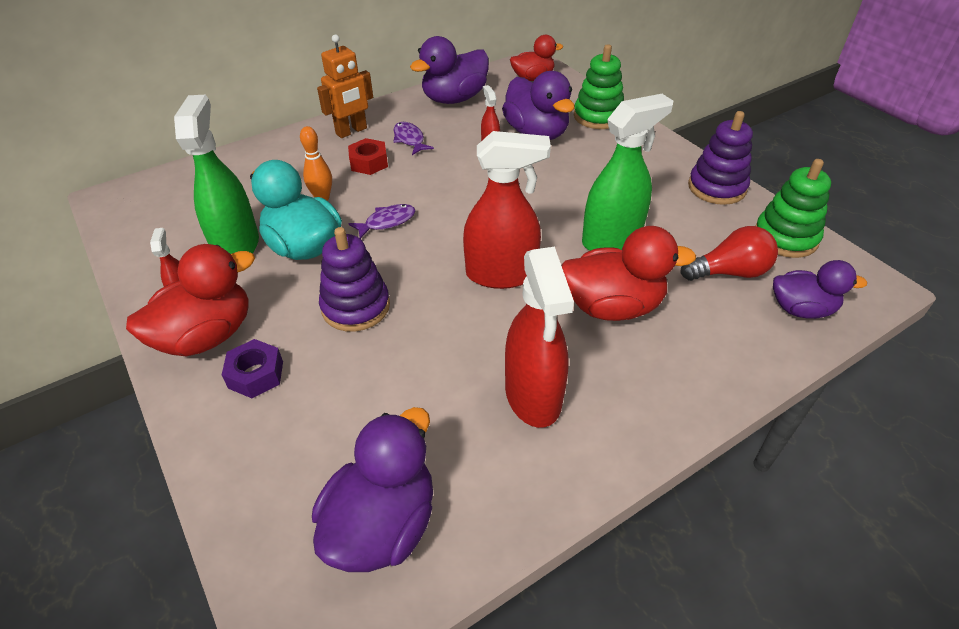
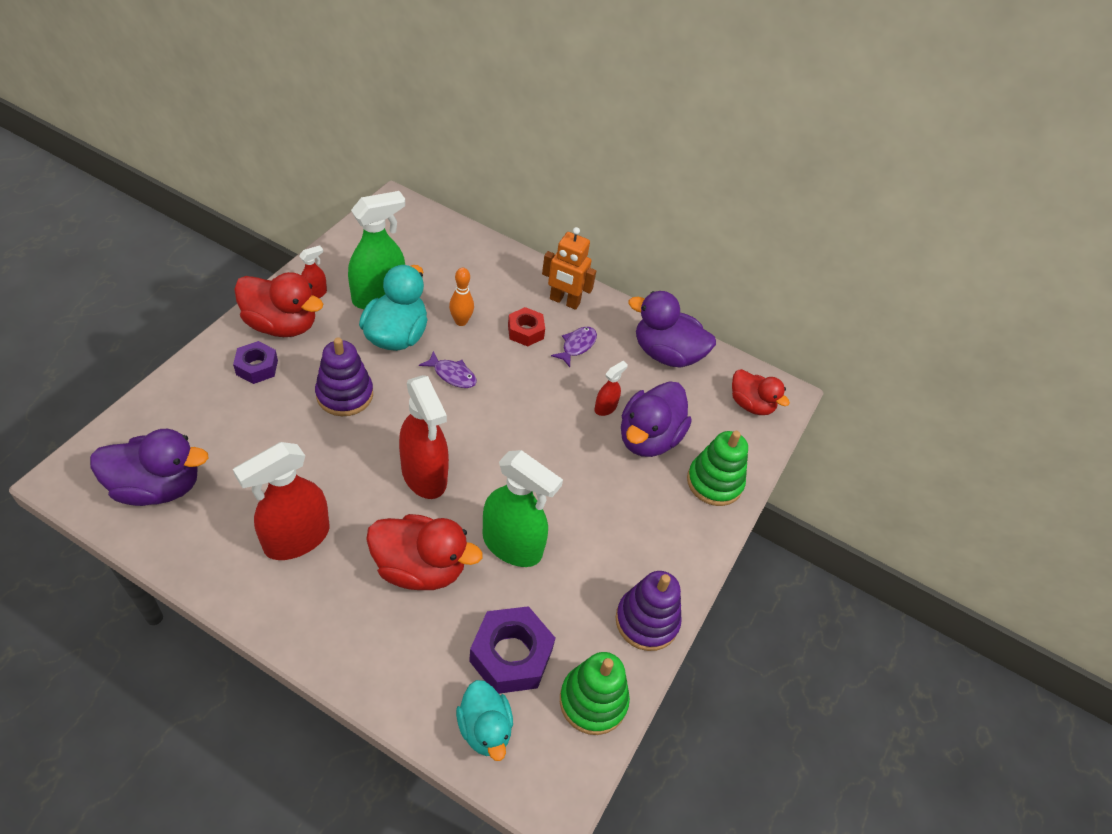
camera: 55 degrees right, 5 degrees up
red duck [561,226,696,321] -> red duck turned 45 degrees counterclockwise [366,514,482,590]
red light bulb [681,226,778,281] -> purple nut [469,606,555,694]
purple duck [773,260,867,319] -> turquoise duck [456,680,513,761]

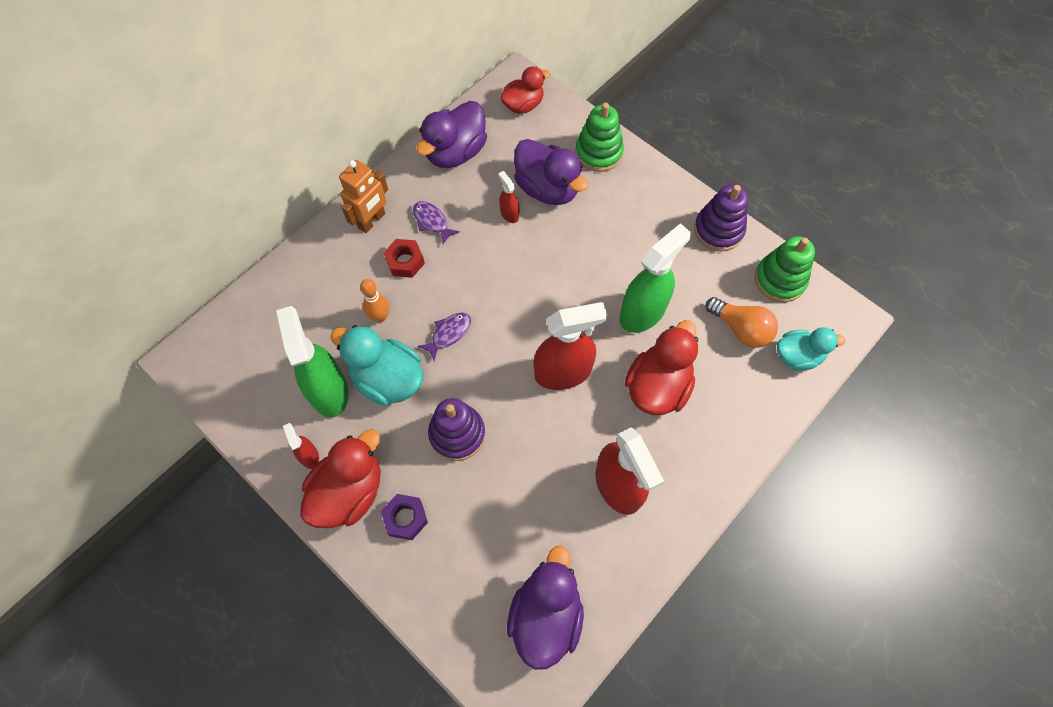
camera: 70 degrees left, 15 degrees up
purple nut [469,606,555,694] -> orange light bulb [706,297,778,348]

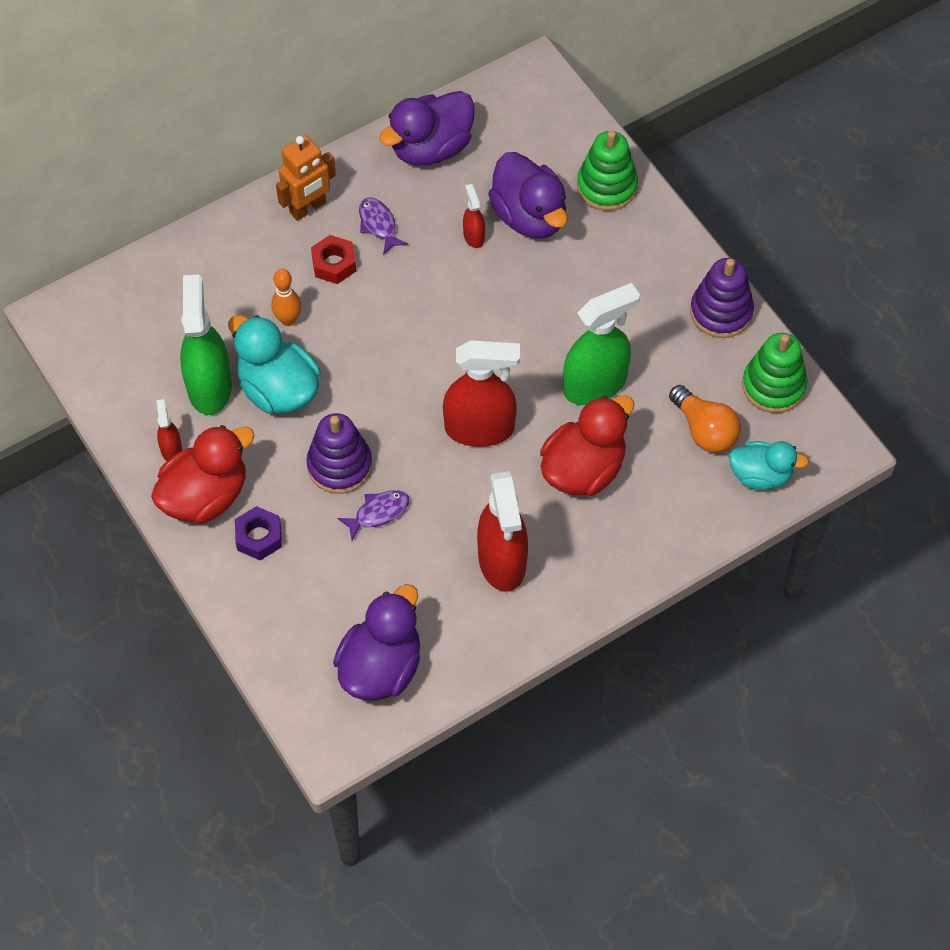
camera: 15 degrees right, 5 degrees down
purple fish [418,313,471,361] -> purple fish moved to [337,490,409,540]
red duck [500,66,550,114] -> none

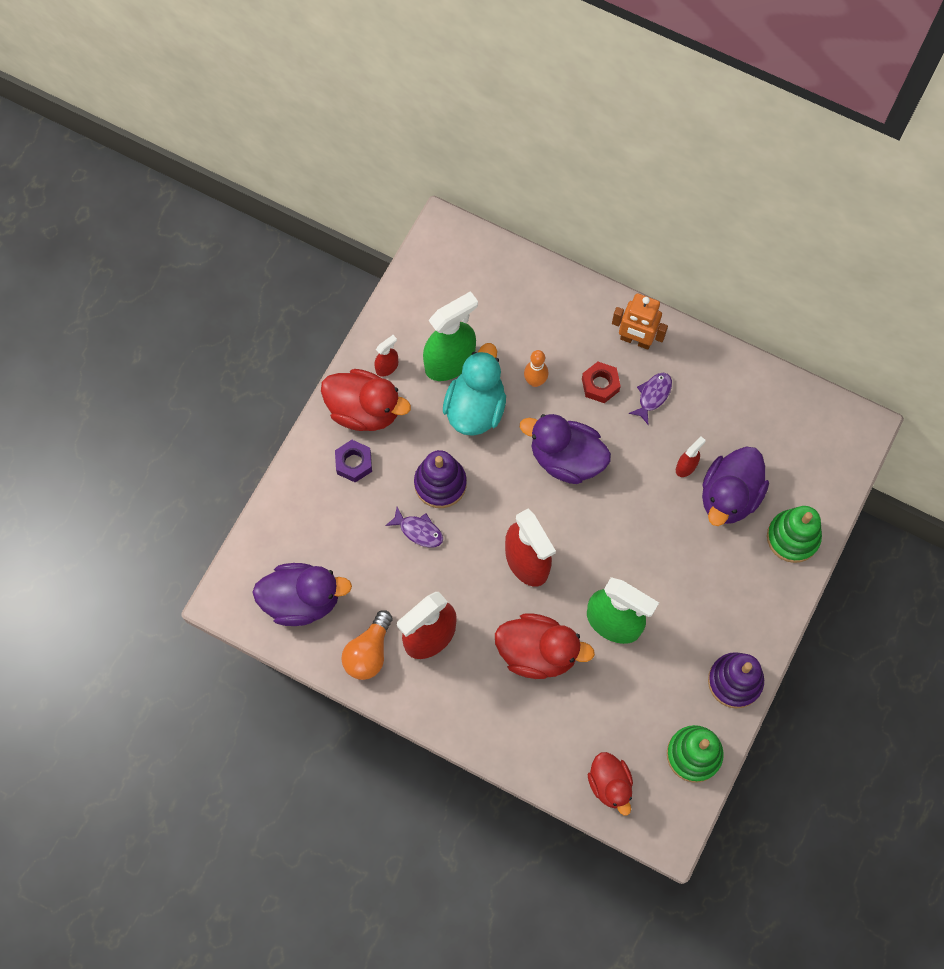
camera: 60 degrees right, 10 degrees up
purple duck [379,91,475,165] -> purple duck moved to [520,414,611,484]
orange light bulb [669,385,741,453] -> orange light bulb moved to [341,610,393,680]
turquoise duck [729,441,809,490] -> red duck [588,752,633,816]

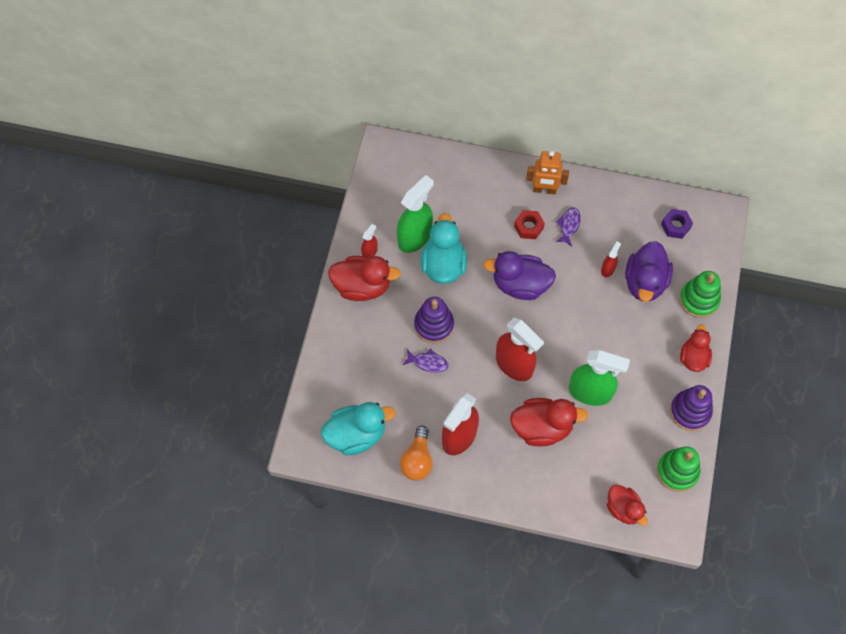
camera: 15 degrees left, 5 degrees down
purple duck [253,563,352,626] -> turquoise duck [321,402,395,455]
purple nut [335,440,372,483] -> purple nut moved to [661,209,693,239]
orange bowling pin [524,350,549,387] -> none
none -> red duck [680,324,712,372]

